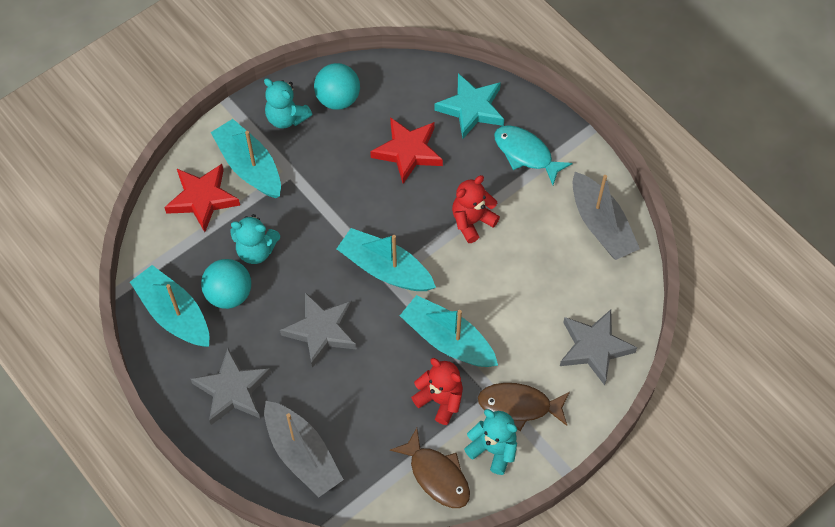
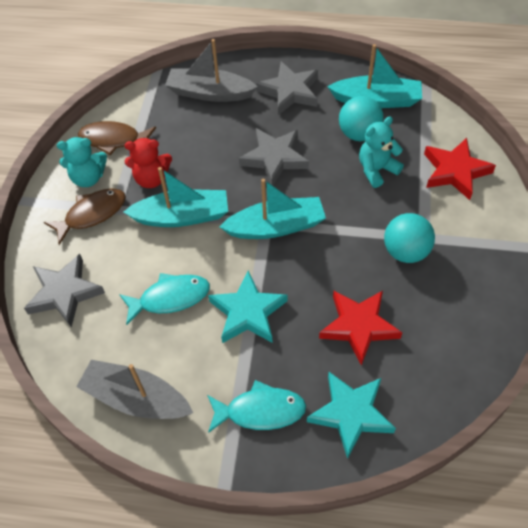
camera: 140 degrees right, 5 degrees down
turquoise boat [211,119,281,198] -> none
turquoise teddy bear [264,78,312,129] -> none
turquoise ball [314,63,360,110] -> turquoise ball moved to [384,213,435,263]
red teddy bear [452,175,500,243] -> turquoise star [208,271,288,343]
none -> turquoise fish [119,273,210,325]

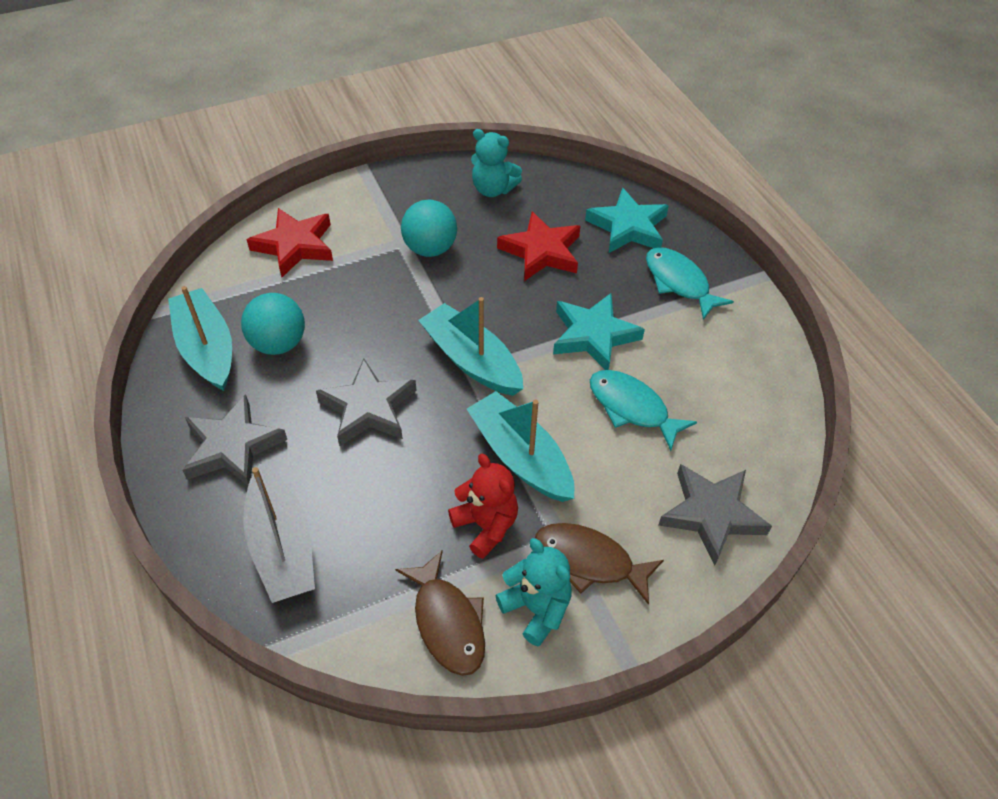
camera: 125 degrees left, 5 degrees down
grey boat [76,360,193,419] -> none
turquoise teddy bear [359,116,404,188] -> turquoise teddy bear moved to [471,129,522,197]

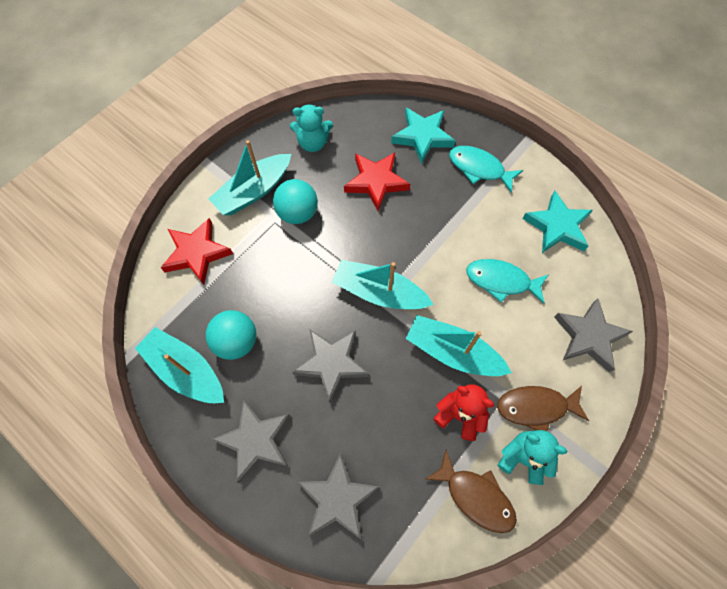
camera: 25 degrees left, 15 degrees up
grey boat [243,464,315,603] -> grey star [297,453,379,539]
turquoise star [553,293,645,370] -> turquoise star moved to [522,191,593,253]
none -> turquoise boat [209,140,291,215]

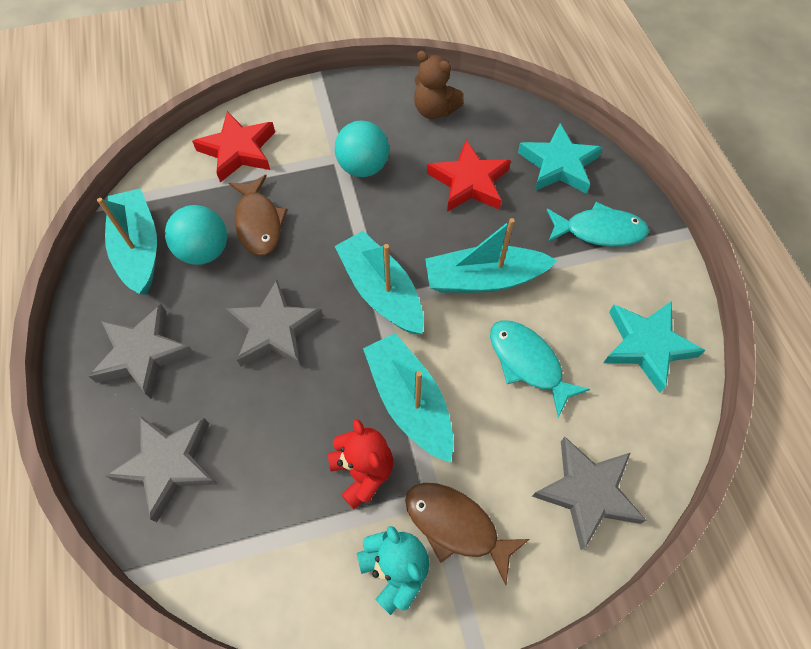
camera: 35 degrees right, 5 degrees down
turquoise boat [209,140,291,215] -> turquoise boat moved to [425,218,557,293]
turquoise teddy bear [290,104,333,152] -> brown teddy bear [414,51,463,119]
brown fish [426,450,517,533] -> brown fish moved to [229,175,288,256]
turquoise fish [449,146,523,193] -> turquoise fish turned 120 degrees clockwise [547,202,649,247]

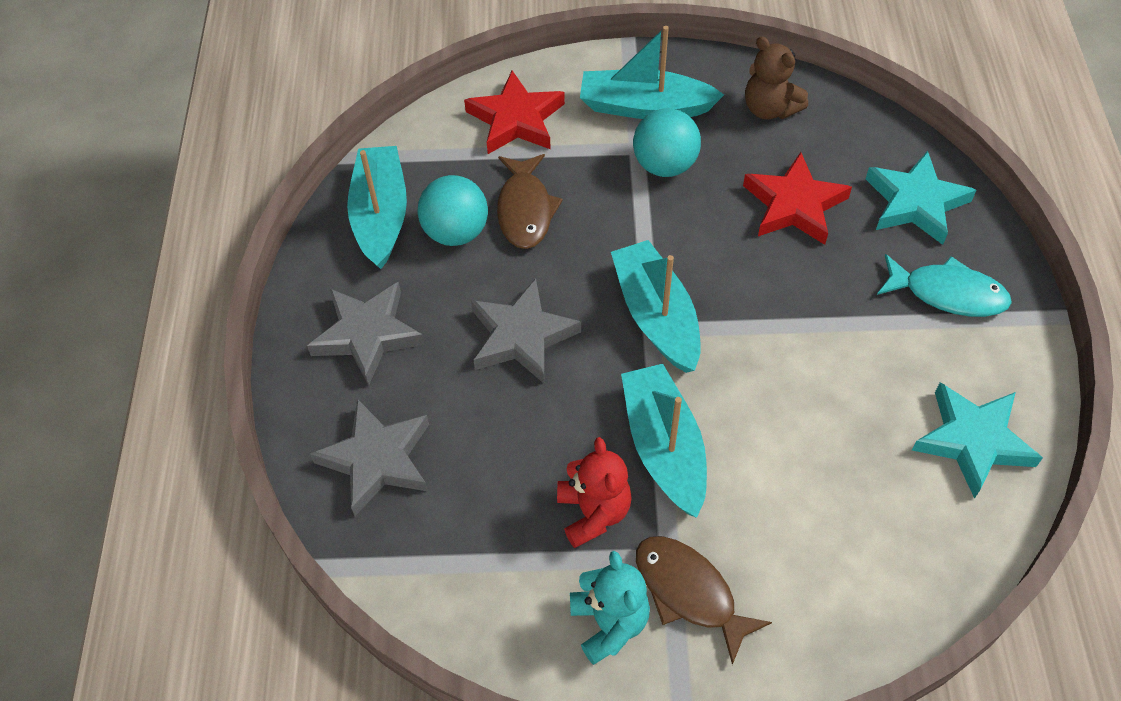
camera: 15 degrees right, 5 degrees down
turquoise boat [425,218,557,293] -> turquoise boat moved to [580,26,724,119]
turquoise fish [490,320,590,417] -> none
grey star [532,437,647,550] -> none

